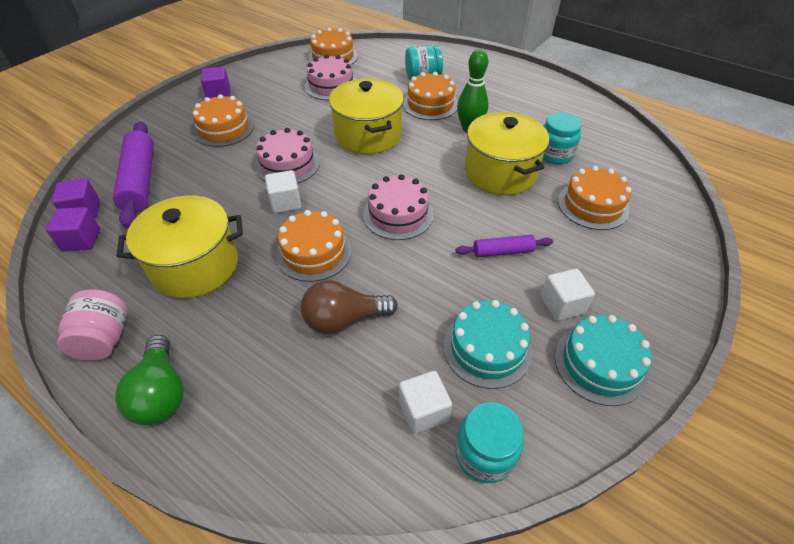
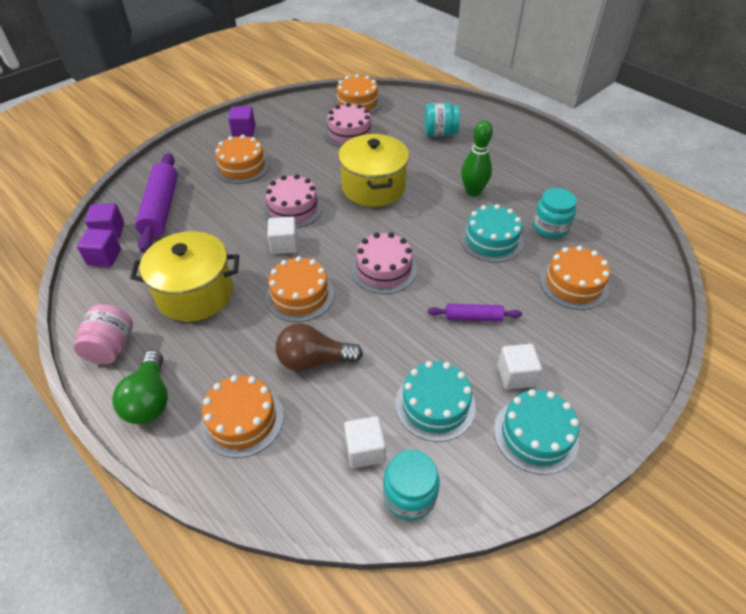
camera: 10 degrees right, 0 degrees up
orange cake [403,72,458,120] -> orange cake moved to [201,375,284,458]
yellow pot [465,112,549,195] -> turquoise cake [460,204,524,262]

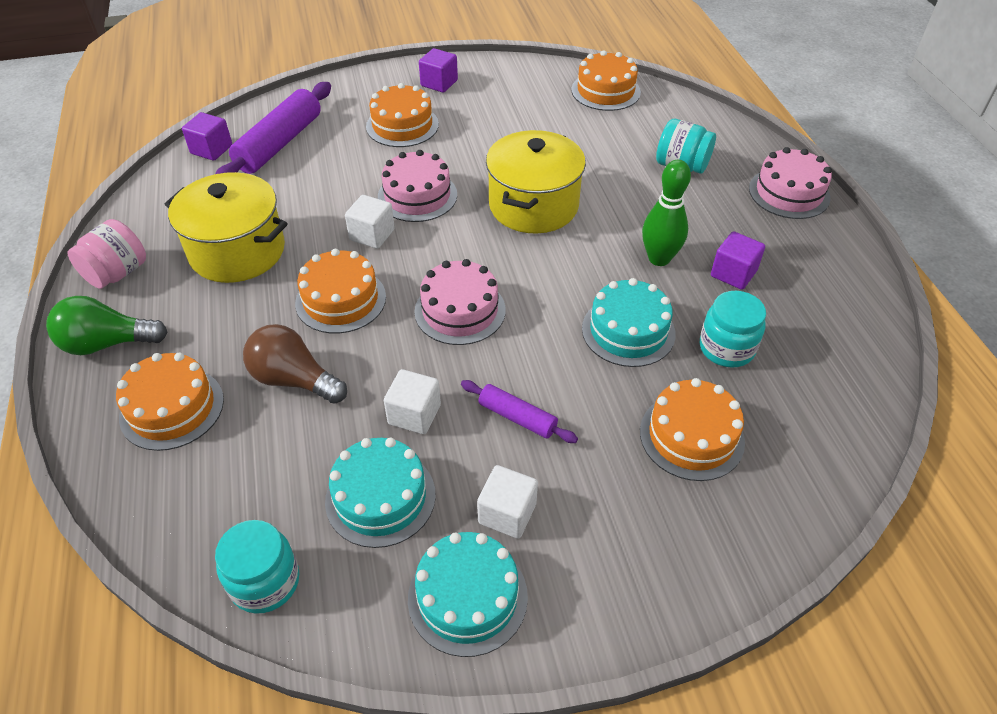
camera: 30 degrees right, 0 degrees up
purple cube [77,229,121,267] -> purple cube moved to [711,231,765,290]
green light bulb [112,350,168,424] -> green light bulb turned 60 degrees clockwise [46,296,168,355]
pink cake [324,103,375,147] -> pink cake moved to [749,147,832,219]
white cube [344,416,386,468] -> white cube moved to [384,369,441,434]

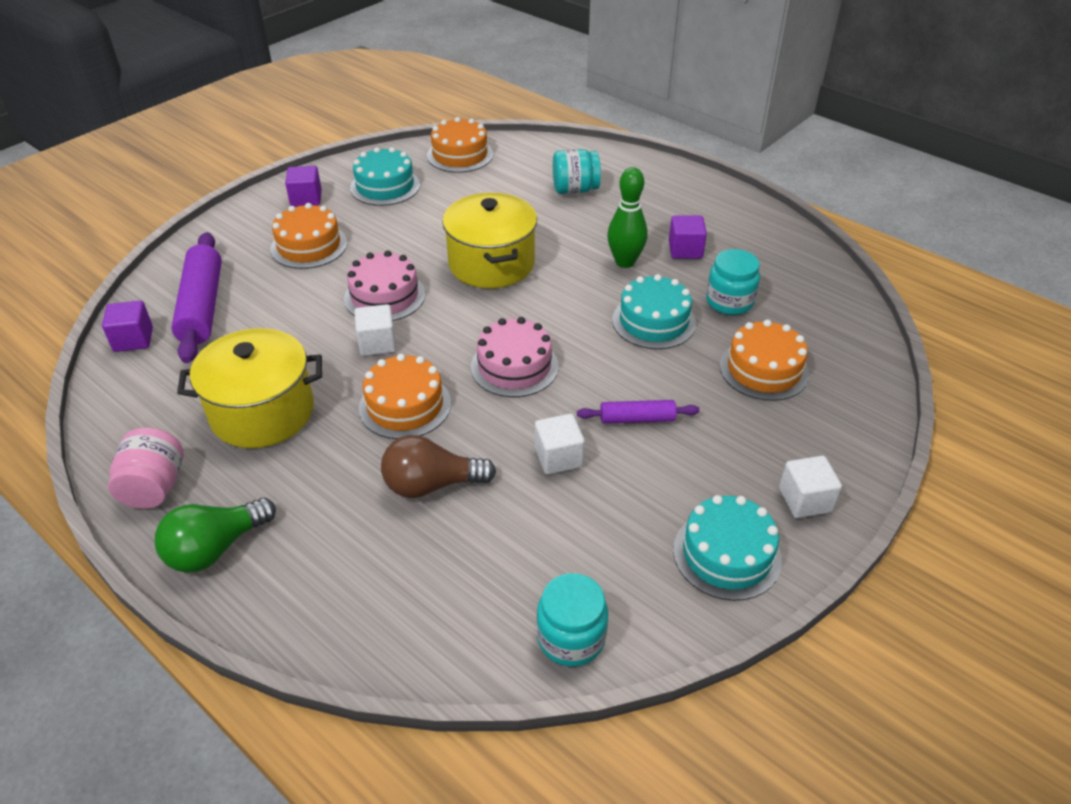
camera: 35 degrees left, 5 degrees down
orange cake [116,352,224,451] -> none
turquoise cake [325,438,436,548] -> turquoise cake moved to [350,147,420,206]
white cube [477,465,538,539] -> white cube moved to [779,456,842,518]
pink cake [749,147,832,219] -> none

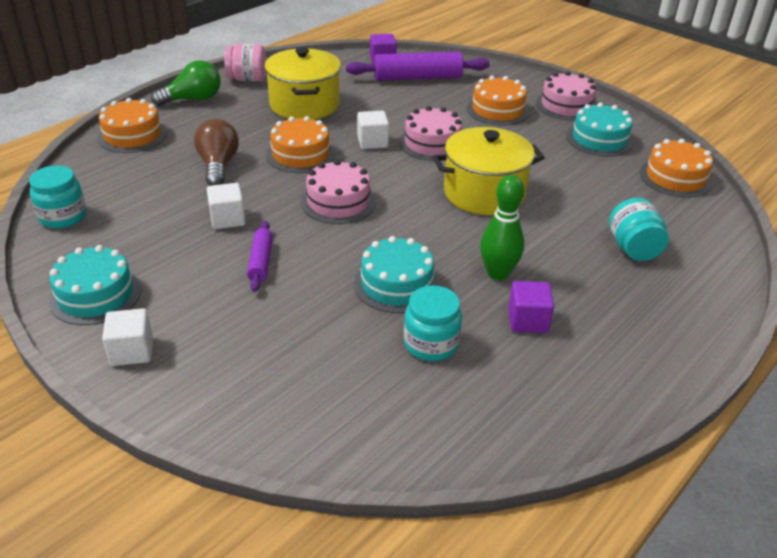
camera: 90 degrees right, 5 degrees down
green light bulb [155,498,276,573] -> green light bulb turned 105 degrees clockwise [151,60,221,106]
purple cube [285,166,322,207] -> pink cake [536,71,597,121]
orange cake [720,320,809,401] -> orange cake moved to [97,98,167,153]

